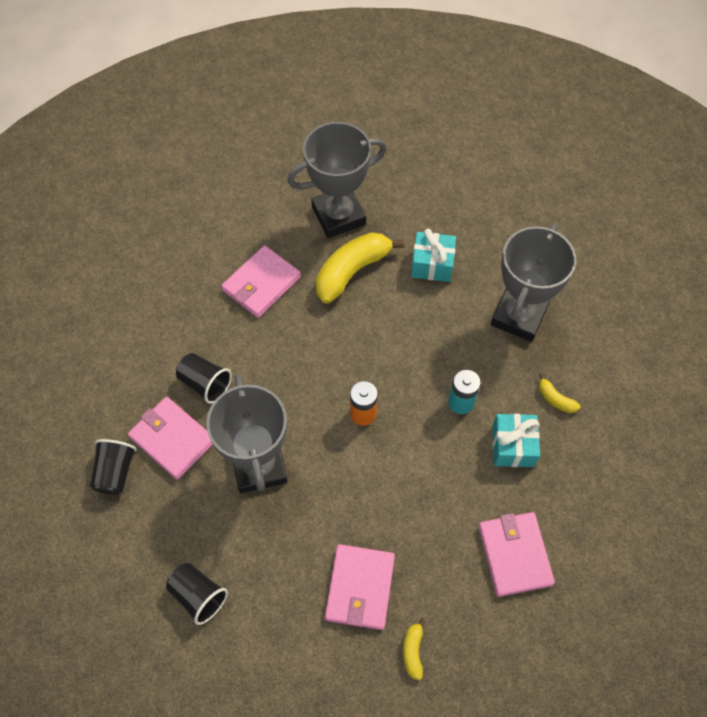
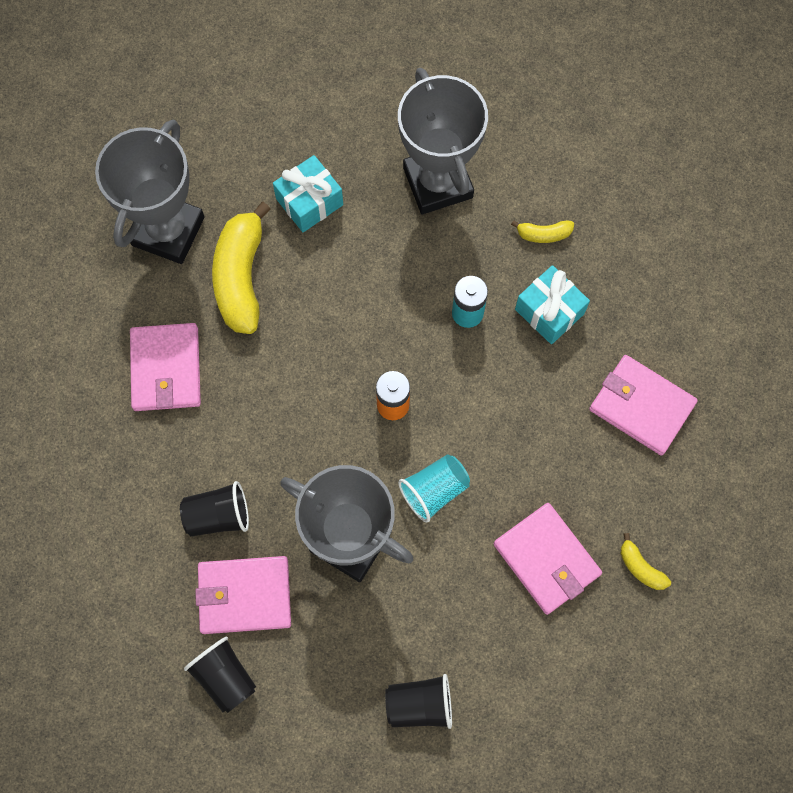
camera: 45 degrees left, 10 degrees up
none -> turquoise cup [398,454,470,522]

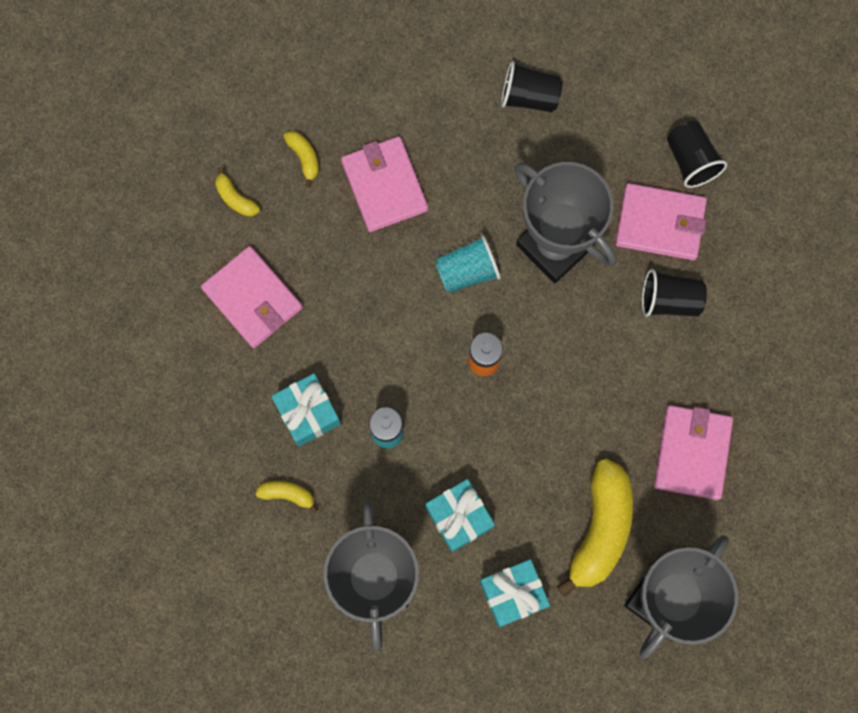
camera: 165 degrees left, 5 degrees up
none -> yellow banana [215,167,260,217]
none -> turquoise gift [425,479,495,552]

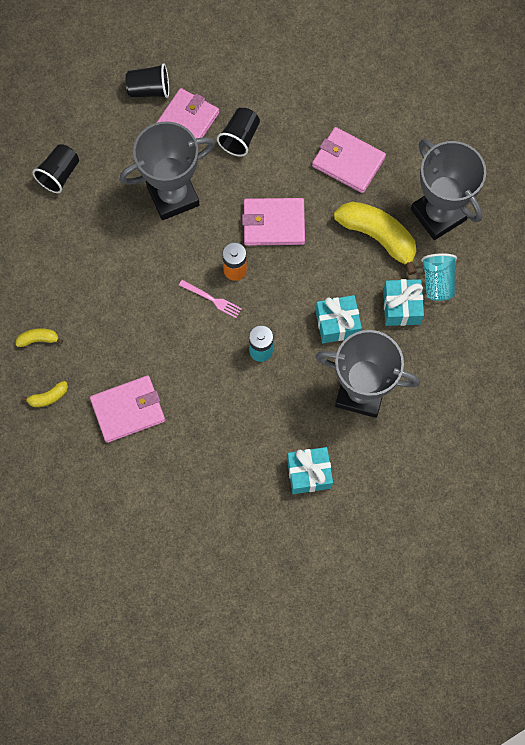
camera: 70 degrees left, 5 degrees down
yellow banana [255,481,318,513] -> none
turquoise gift [271,373,341,447] -> turquoise gift moved to [287,447,333,494]
pink wallet [341,136,428,232] -> pink wallet moved to [242,198,305,246]
turquoise cup [435,235,501,293] -> turquoise cup moved to [421,253,457,301]
none -> pink fork [179,280,242,318]

